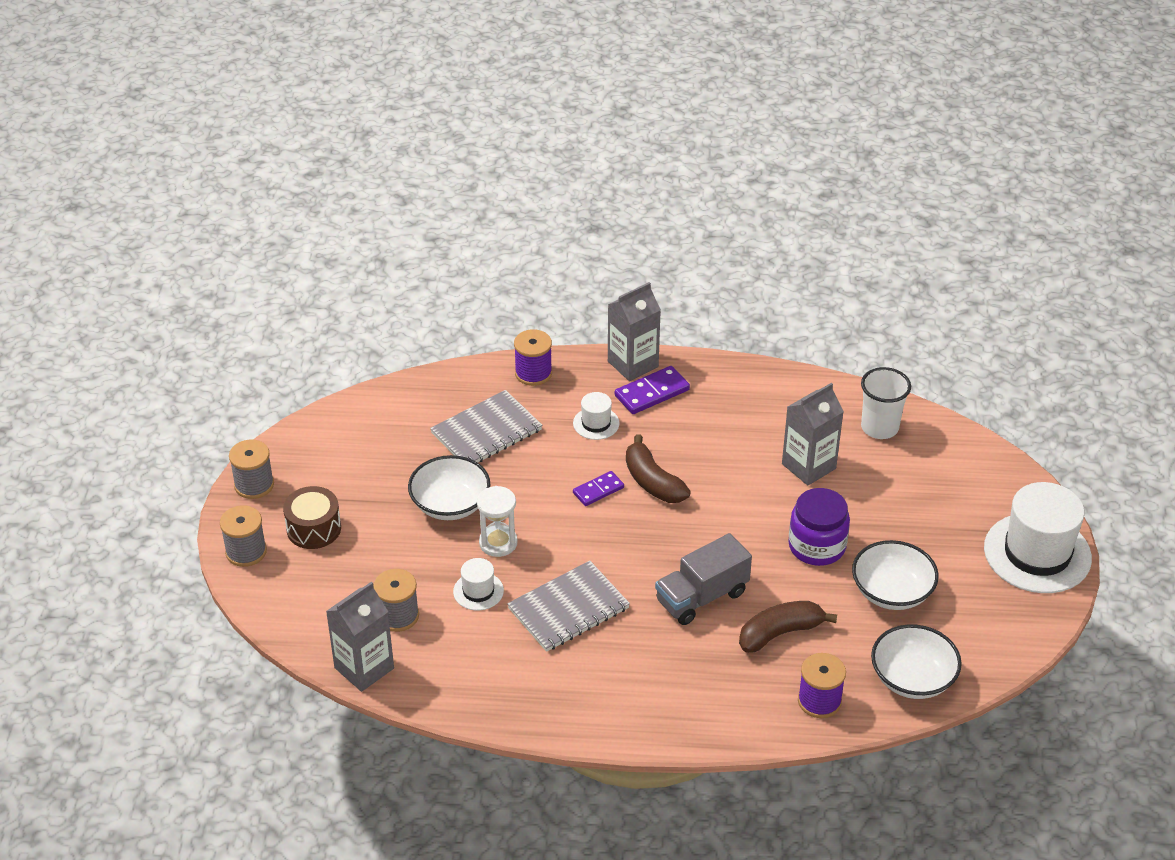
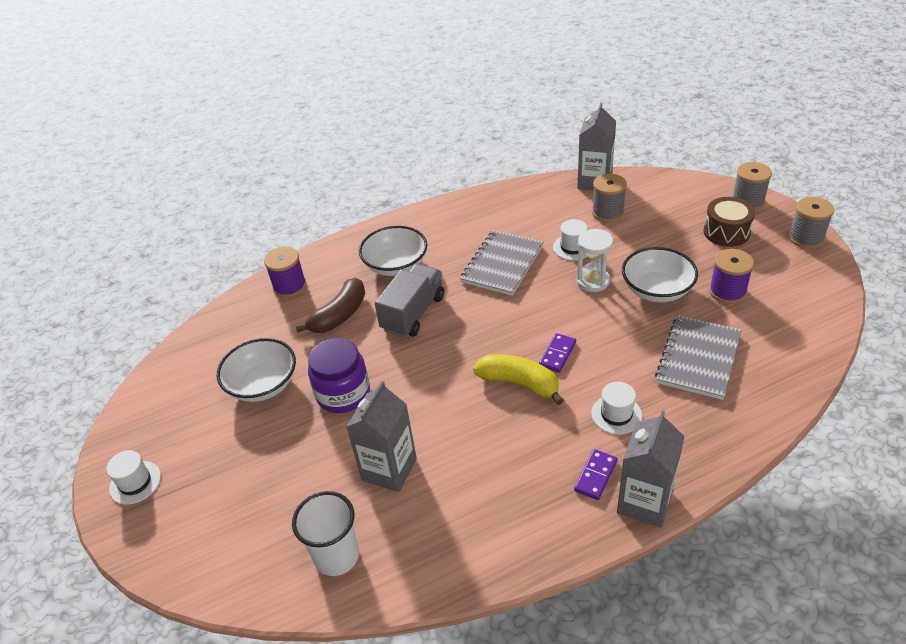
camera: 155 degrees right, 0 degrees up
purple spool [514,329,552,386] -> purple spool moved to [709,249,754,304]
purple domino [615,366,690,414] -> purple domino [574,449,618,500], size x0.65
brown banana [626,434,691,503] -> yellow banana [473,354,564,405]
white bowl [871,624,962,699] -> white bowl moved to [359,226,427,276]
white hat [984,482,1092,593] -> white hat [106,450,161,504], size x0.47

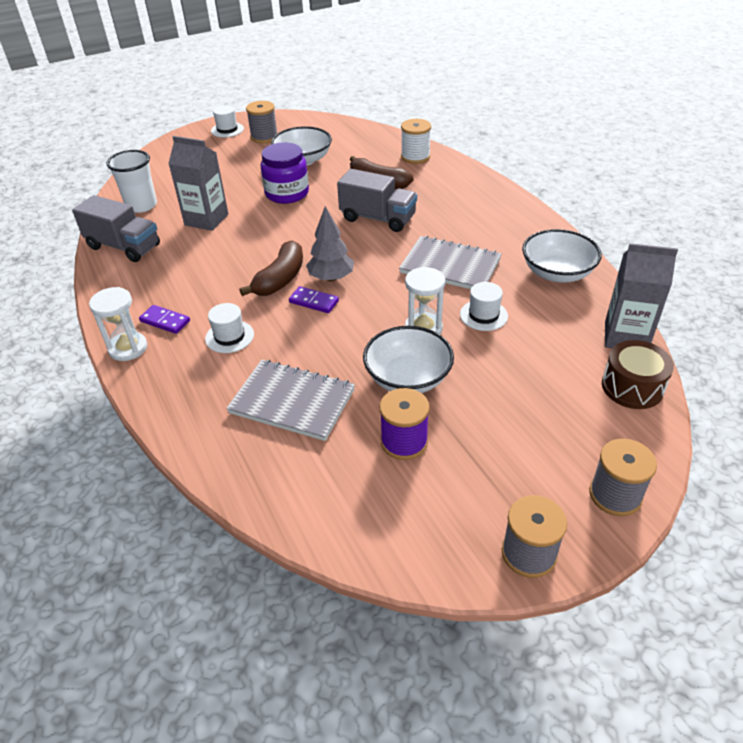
camera: 85 degrees right, 0 degrees up
purple spool [264,247,306,298] -> white spool [401,119,431,164]
white bowl [359,226,427,276] -> white bowl moved to [522,229,602,283]
yellow banana [473,354,564,405] -> brown banana [240,240,303,296]
grey spool [592,174,627,222] -> grey spool moved to [246,101,278,143]
grey carton [617,411,685,528] -> white hourglass [89,287,147,361]
brown drum [703,197,755,247] -> brown drum moved to [602,340,674,409]
none -> grey truck [72,195,160,262]
none -> grey tree [306,206,354,281]

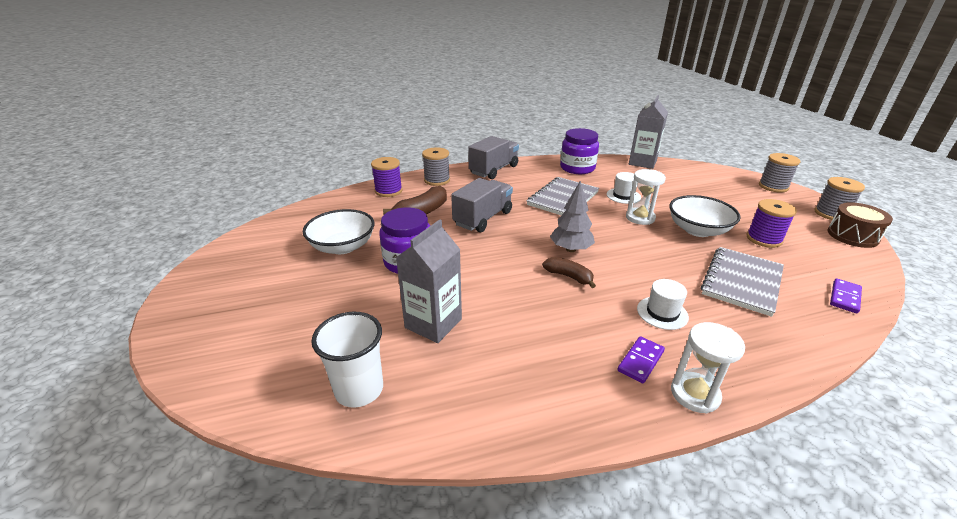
camera: 80 degrees left, 10 degrees down
grey truck [72,195,160,262] -> grey truck moved to [468,136,519,179]
white hat [211,105,244,137] -> none
brown banana [240,240,303,296] -> brown banana [542,257,596,288], size x0.65
grey spool [246,101,278,143] -> grey spool moved to [422,148,450,186]
purple domino [289,286,339,313] -> purple domino moved to [830,278,862,313]
white spool [401,119,431,164] -> purple spool [371,157,402,197]
white bowl [522,229,602,283] -> purple jar [560,128,599,174]
brown drum [602,340,674,409] -> brown drum moved to [827,202,893,248]

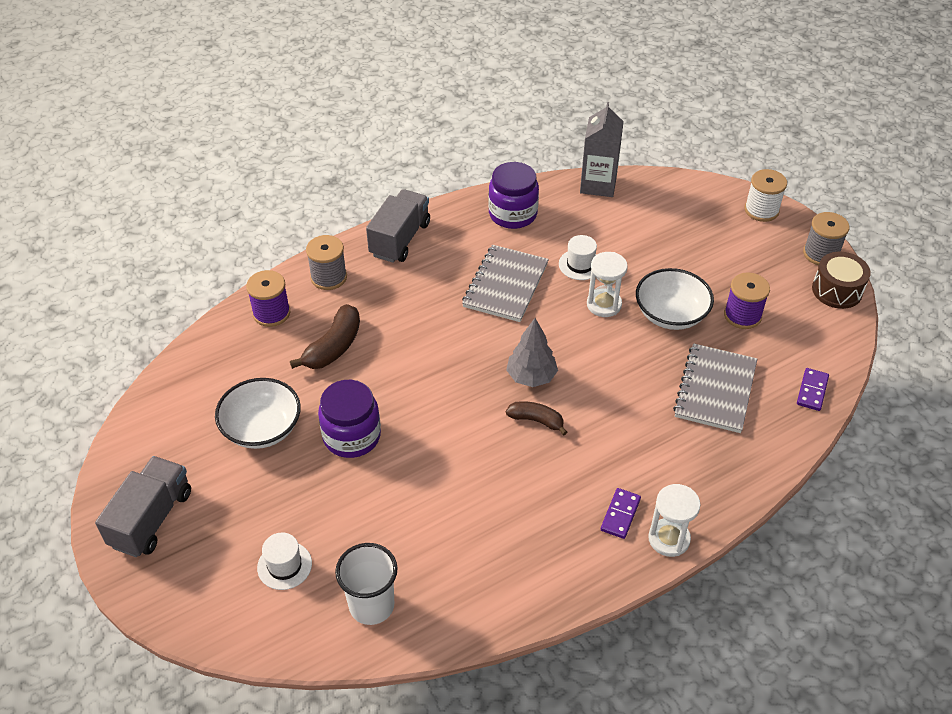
camera: 15 degrees left, 15 degrees up
grey carton [396,219,462,343] -> none
grey truck [451,178,513,232] -> grey truck moved to [95,456,191,557]
white hat [637,279,689,330] -> white hat moved to [257,532,312,590]
grey spool [759,153,801,193] -> white spool [745,169,787,222]

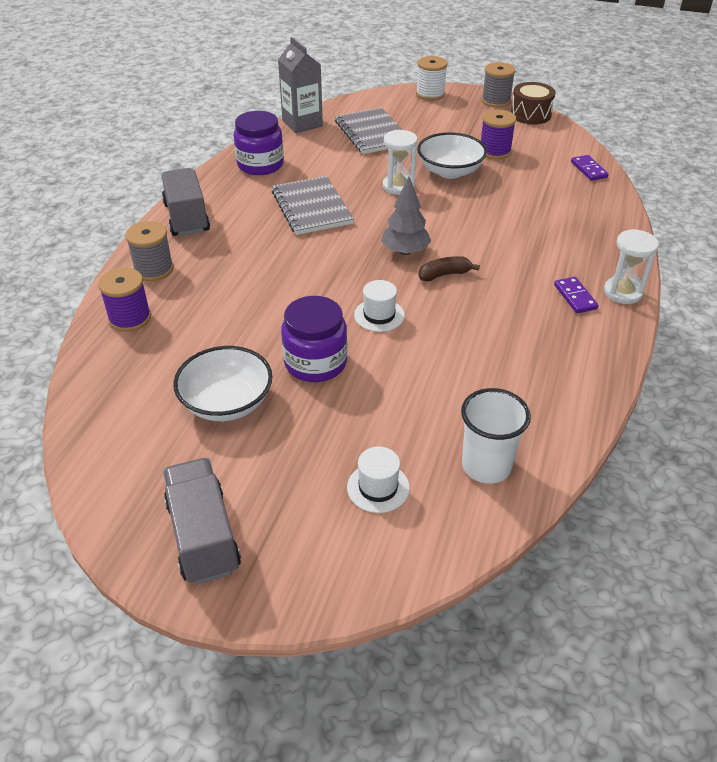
camera: 40 degrees left, 5 degrees down
brown banana [290,304,360,369] -> none
white hat [559,235,597,280] -> white hat moved to [354,280,405,332]
grey notebook [673,343,757,433] -> grey notebook moved to [335,107,402,154]

